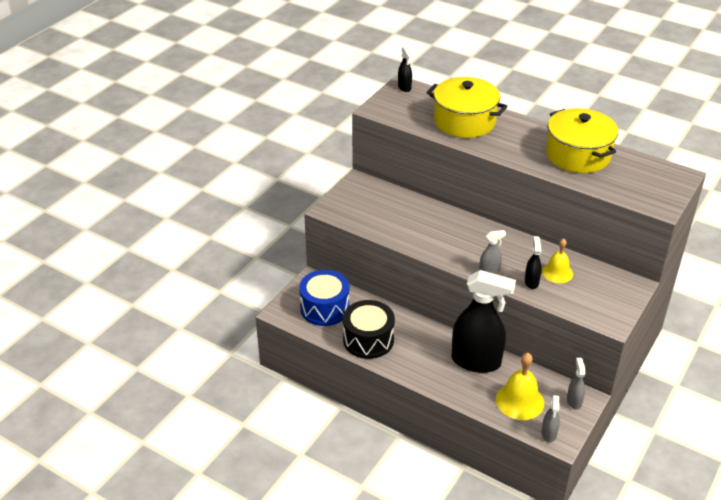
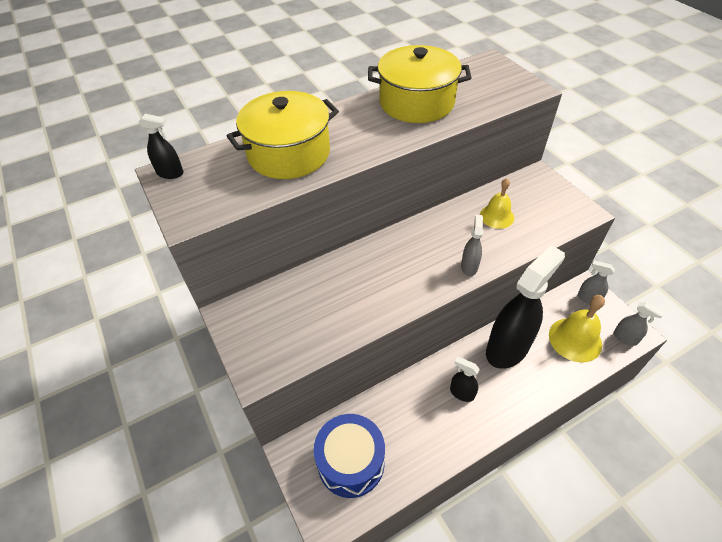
camera: 60 degrees left, 10 degrees up
black drum [343,300,395,359] -> none
black spray bottle [525,236,542,289] -> black spray bottle moved to [450,357,480,402]

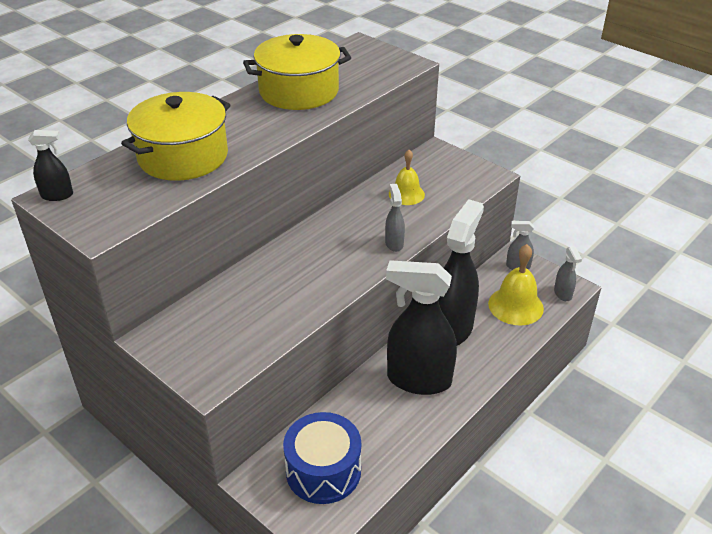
camera: 20 degrees left, 10 degrees down
black spray bottle [450,357,480,402] -> black spray bottle [386,260,457,395], size x2.30
grey spray bottle [614,302,664,346] -> grey spray bottle turned 60 degrees clockwise [554,246,582,301]

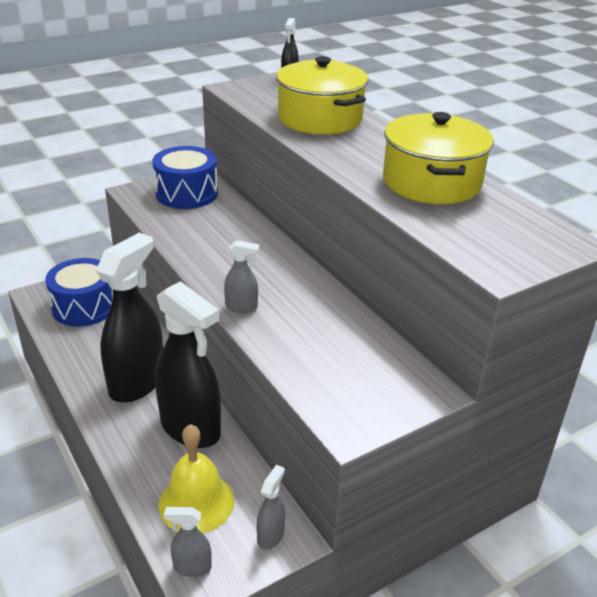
camera: 105 degrees right, 5 degrees down
yellow bell [389,150,425,205] -> none
none -> blue drum [152,146,218,209]

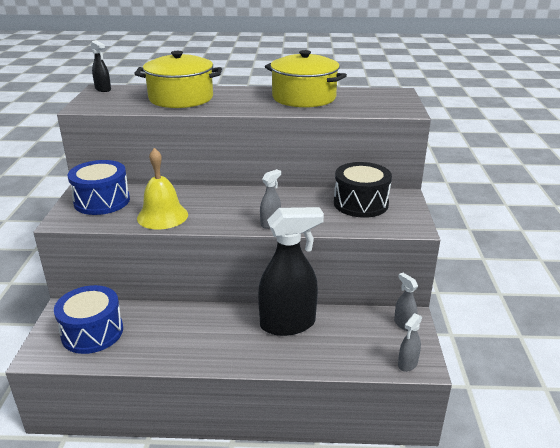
camera: 55 degrees left, 5 degrees down
black spray bottle [96,233,163,403] -> none
yellow bell [159,424,234,533] -> yellow bell moved to [137,148,188,230]
none -> black drum [334,162,392,218]

